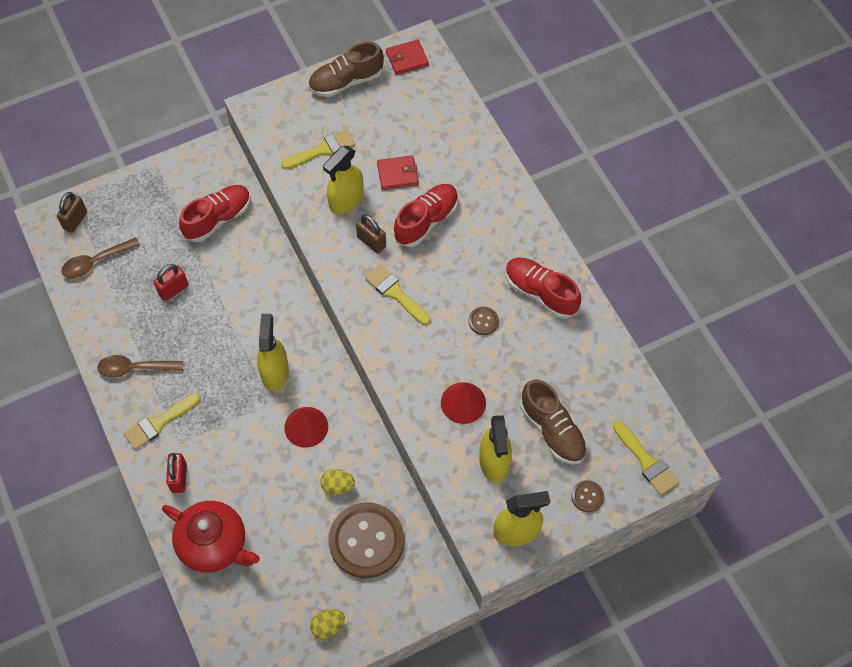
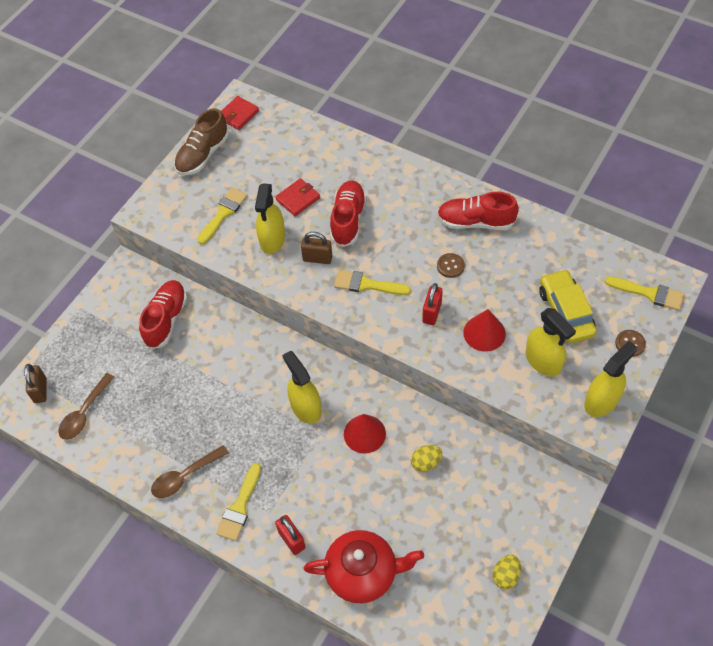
camera: 30 degrees left, 5 degrees down
red padlock [154,264,188,301] -> red padlock moved to [422,283,443,325]
brown button [328,503,404,578] -> none
brown shoe [520,379,587,465] -> yellow car [539,269,597,344]

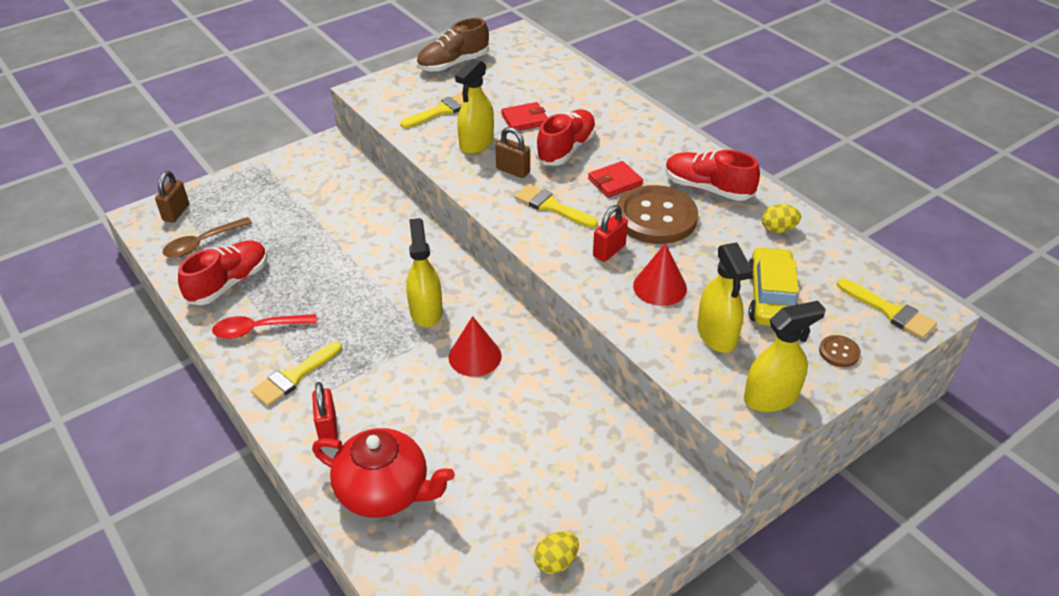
camera: 20 degrees right, 15 degrees down
red shoe [139,280,187,349] -> red shoe moved to [178,240,267,305]
brown spoon [151,445,229,498] -> red spoon [212,314,317,339]
red wallet [221,96,259,130] -> red wallet moved to [588,161,643,198]
yellow egg [411,445,442,472] -> yellow egg moved to [762,204,801,233]
brown button [437,253,465,278] -> brown button [617,185,698,244], size x2.40

